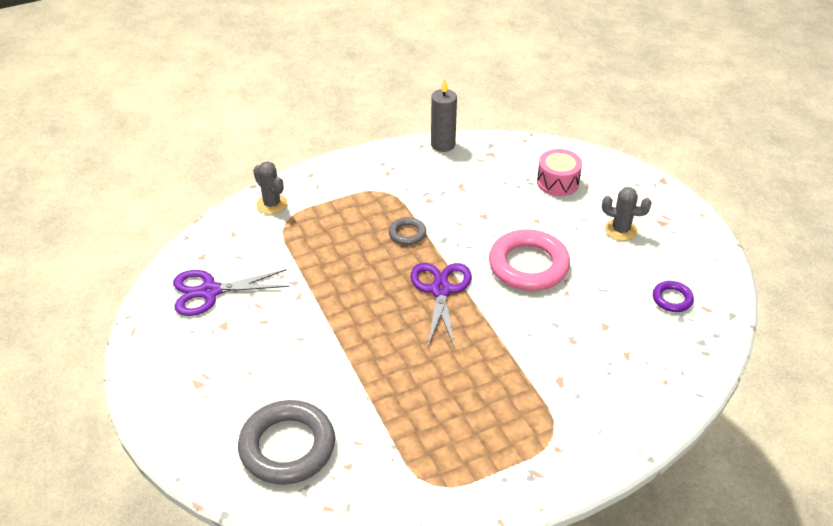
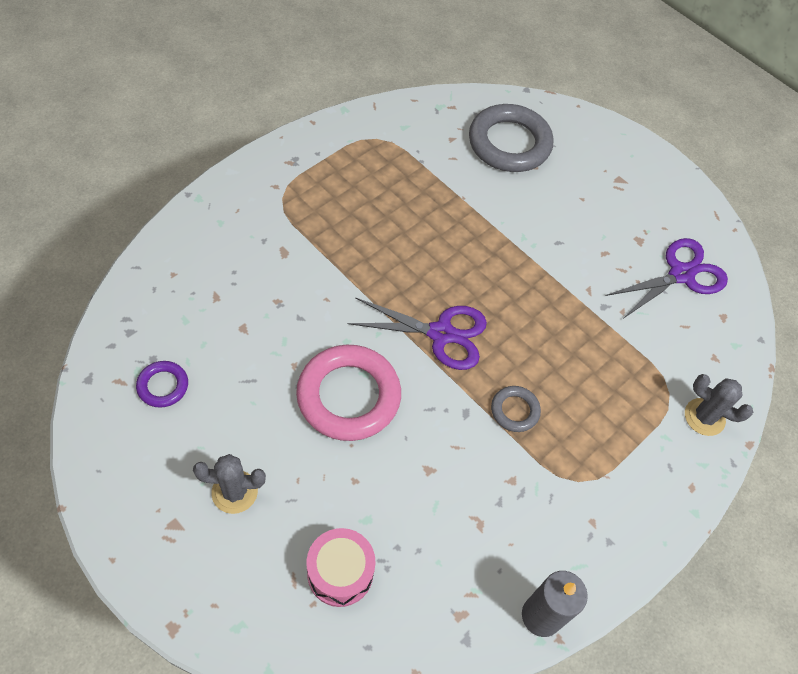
camera: 155 degrees right, 15 degrees up
purple scissors [410,263,472,348] -> purple scissors turned 60 degrees counterclockwise [347,297,487,370]

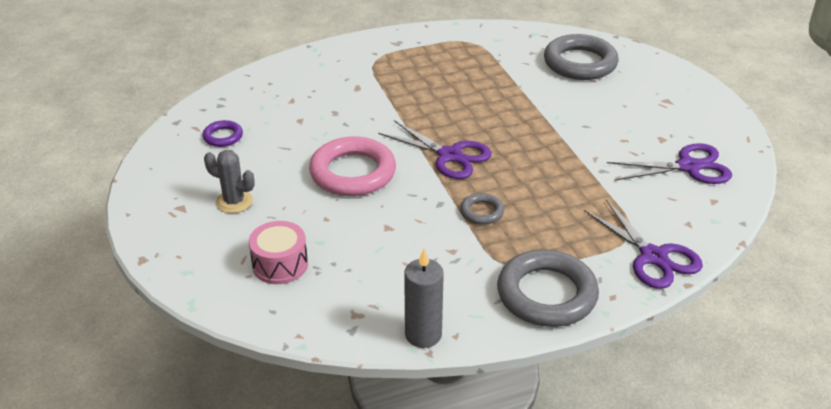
camera: 30 degrees right, 20 degrees down
grey cactus [685,374,753,436] -> purple scissors [584,199,703,289]
none -> grey ring [497,250,599,327]

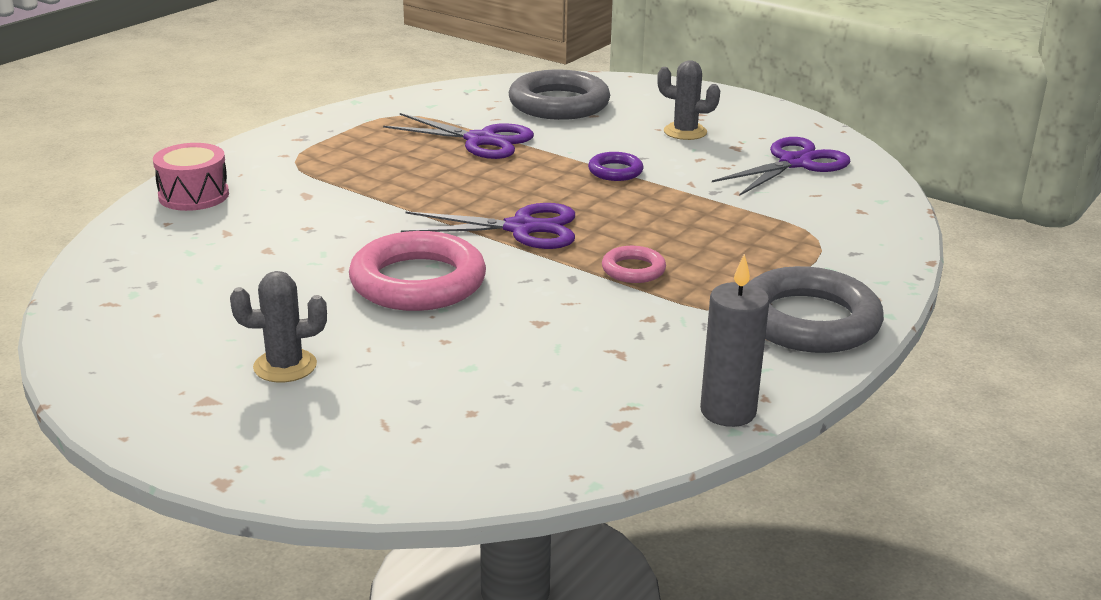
camera: 35 degrees left, 10 degrees down
purple ring [203,120,243,147] -> purple ring moved to [588,152,643,181]
pink drum [249,221,308,284] -> pink drum moved to [153,143,229,211]
grey ring [460,193,504,225] -> pink ring [602,246,666,283]
purple scissors [584,199,703,289] -> purple scissors moved to [383,113,534,159]
none -> grey cactus [657,60,720,140]

